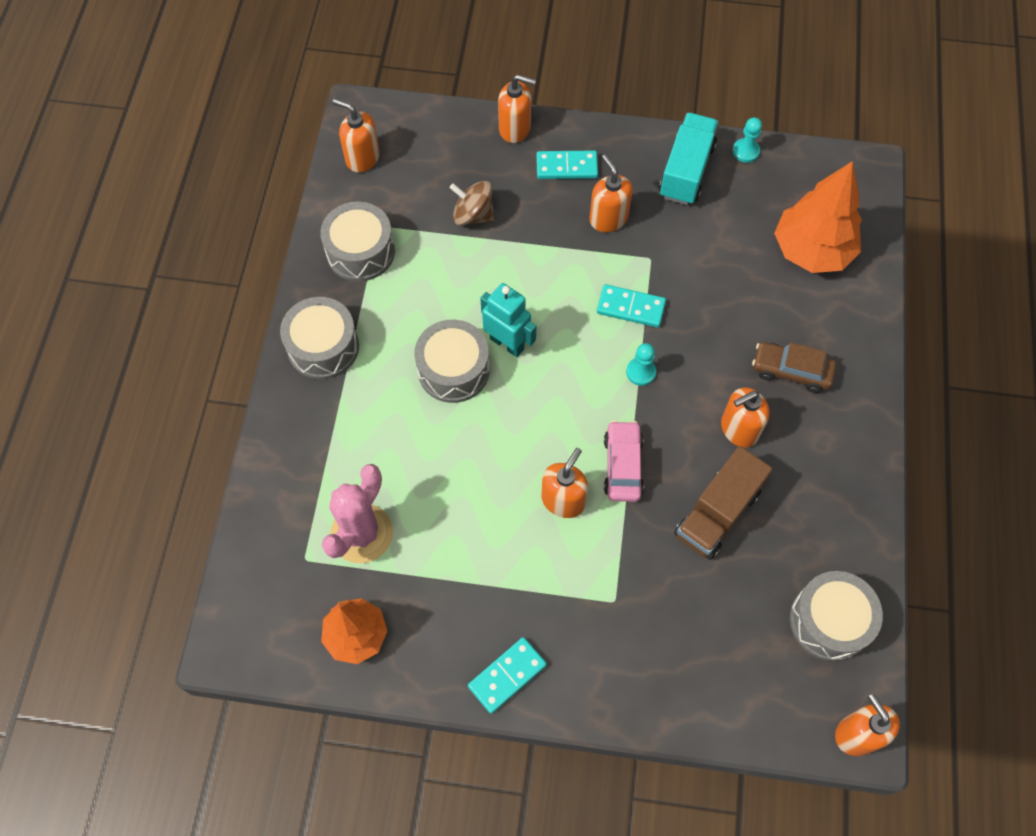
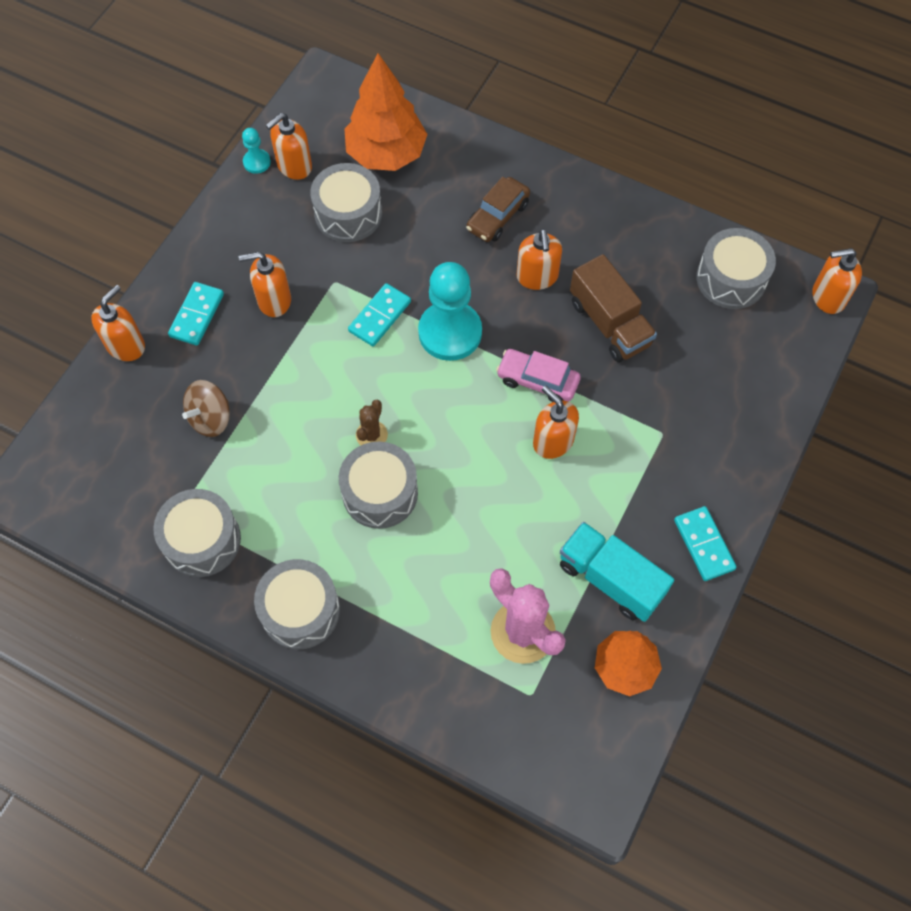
camera: 70 degrees left, 0 degrees up
orange soap dispenser [333,99,380,173] -> orange soap dispenser moved to [266,113,312,180]
turquoise robot [480,283,536,357] -> brown cactus [356,400,388,445]
turquoise pawn [626,343,656,386] -> turquoise pawn [418,262,482,361], size x2.17
turquoise truck [659,113,719,205] -> turquoise truck moved to [560,522,674,622]
none -> grey drum [310,163,382,242]

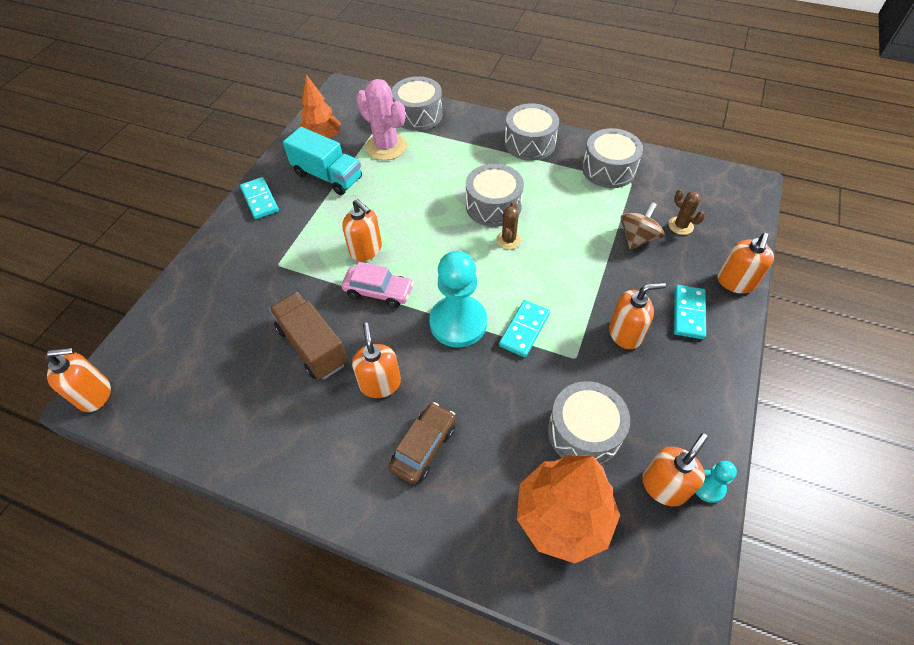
camera: 175 degrees right, 10 degrees down
grey drum [696,228,776,309] -> grey drum moved to [392,76,443,131]
none -> brown cactus [669,189,705,235]

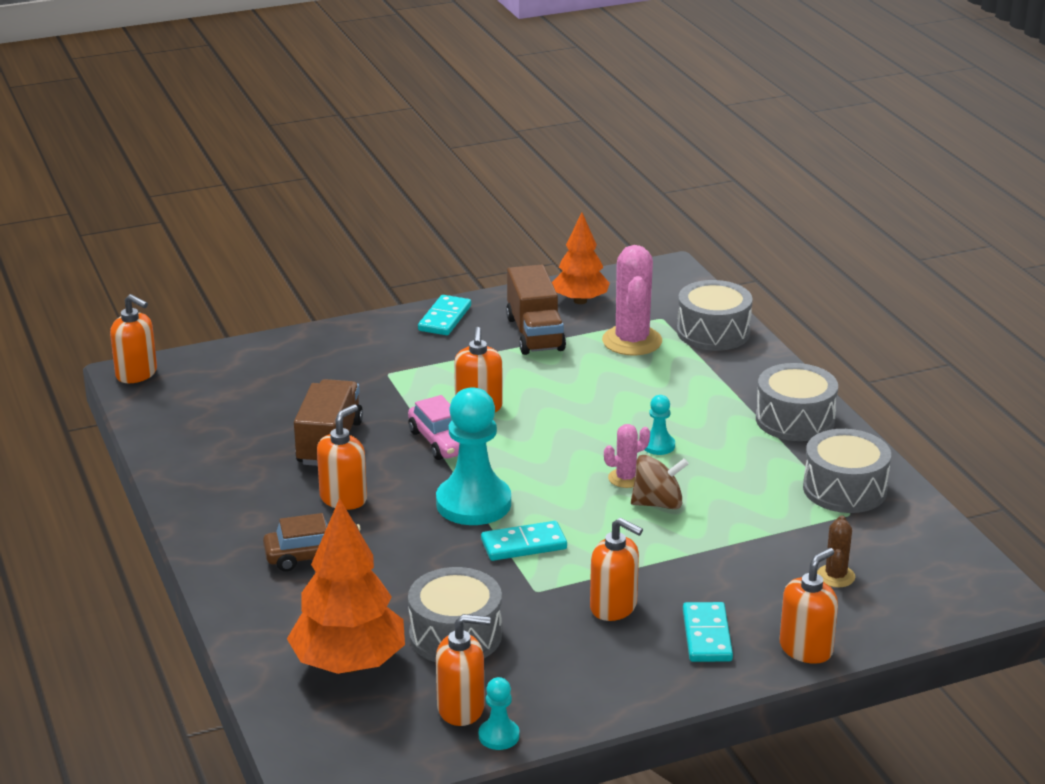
camera: 45 degrees right, 25 degrees down
turquoise truck [283,127,362,195] -> brown truck [506,265,566,355]
grey drum [466,164,524,227] -> turquoise pawn [644,395,675,455]
brown cactus [496,202,521,250] -> pink cactus [604,424,650,488]
brown spinning top [621,202,665,250] -> brown spinning top moved to [631,455,689,509]
turquoise domino [674,285,706,339] -> turquoise domino turned 60 degrees counterclockwise [683,602,733,662]
orange soap dispenser [717,233,774,294] -> orange soap dispenser turned 150 degrees clockwise [780,548,838,664]

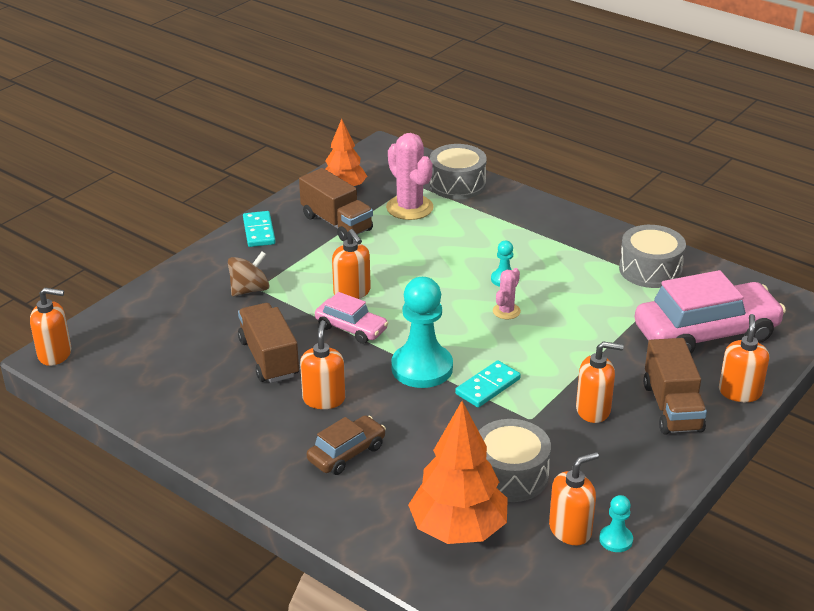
camera: 30 degrees left, 5 degrees up
brown spinning top [631,455,689,509] -> brown spinning top moved to [228,251,269,296]
turquoise domino [683,602,733,662] -> brown truck [643,338,707,435]
grey drum [756,363,838,441] -> none
brown cactus [817,515,855,587] -> pink car [635,270,786,354]

